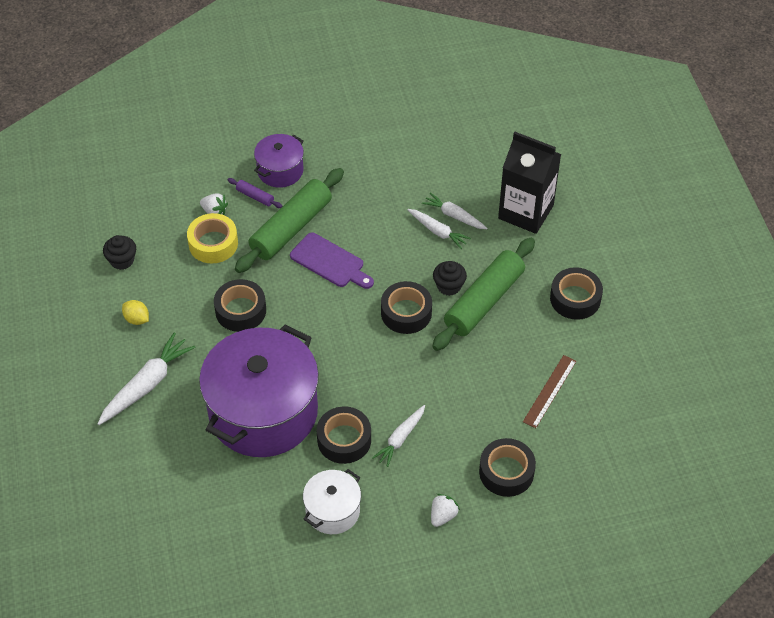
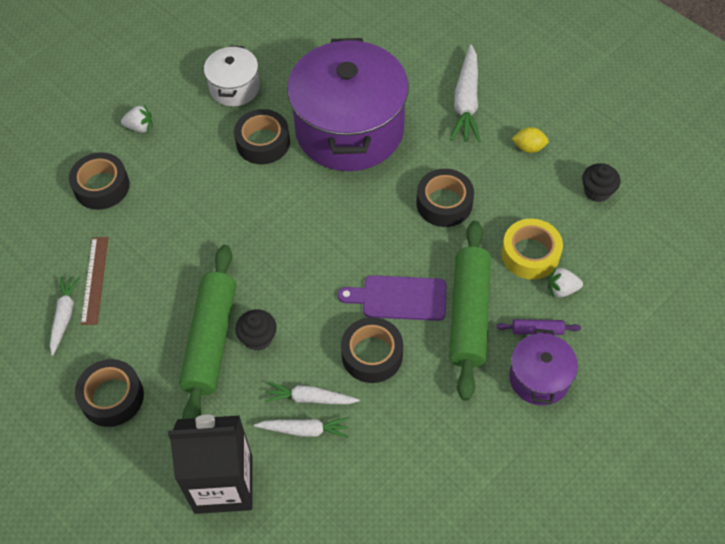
camera: 150 degrees right, 5 degrees up
white carrot [372,405,425,467] -> white carrot moved to [50,276,80,356]
black tape [381,281,432,334] -> black tape moved to [341,317,403,383]
white strawberry [431,494,460,527] -> white strawberry turned 90 degrees counterclockwise [121,105,153,133]

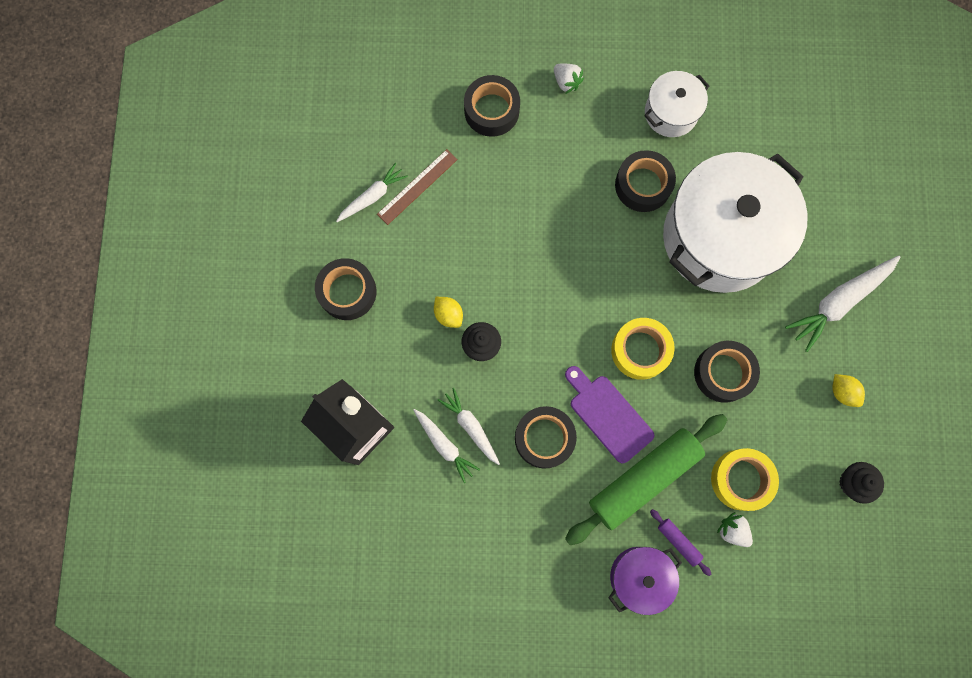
camera: 45 degrees right, 20 degrees up
green rolling pin [179,245,236,419] -> yellow lemon [434,297,463,328]
purple pot [287,38,409,171] -> white pot [663,152,808,293]
none -> yellow tape [611,318,675,380]

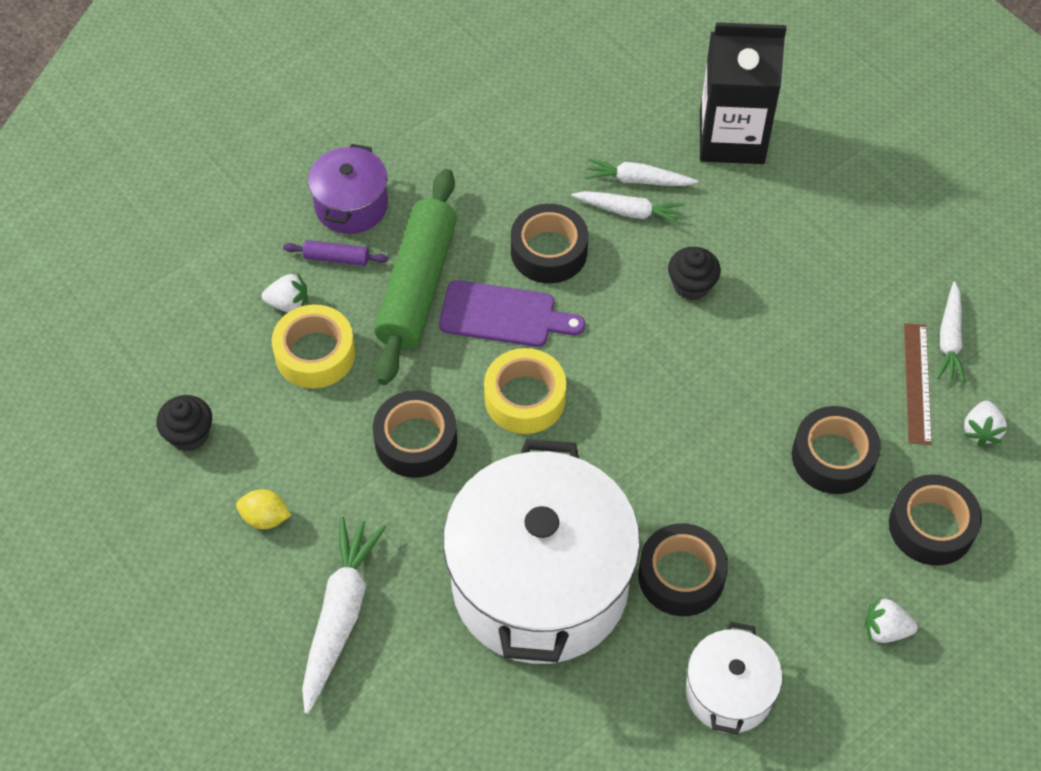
camera: 140 degrees right, 20 degrees down
black tape [315,258,376,320] -> black tape moved to [792,406,881,494]
yellow lemon [434,297,463,328] -> none
none -> white strawberry [964,401,1007,446]

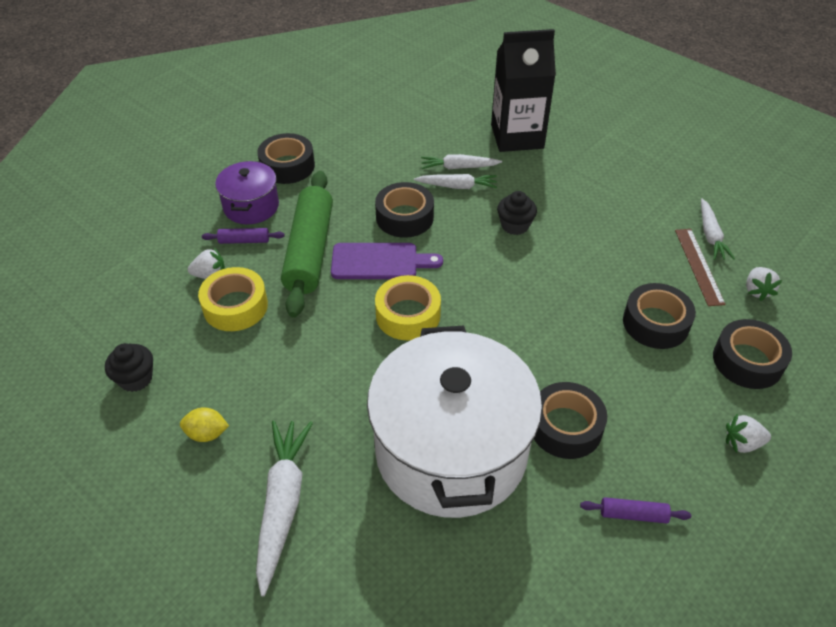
camera: 10 degrees left, 10 degrees down
black tape [373,390,457,478] -> black tape moved to [257,133,315,184]
white pot [686,621,782,735] -> purple rolling pin [580,497,691,523]

